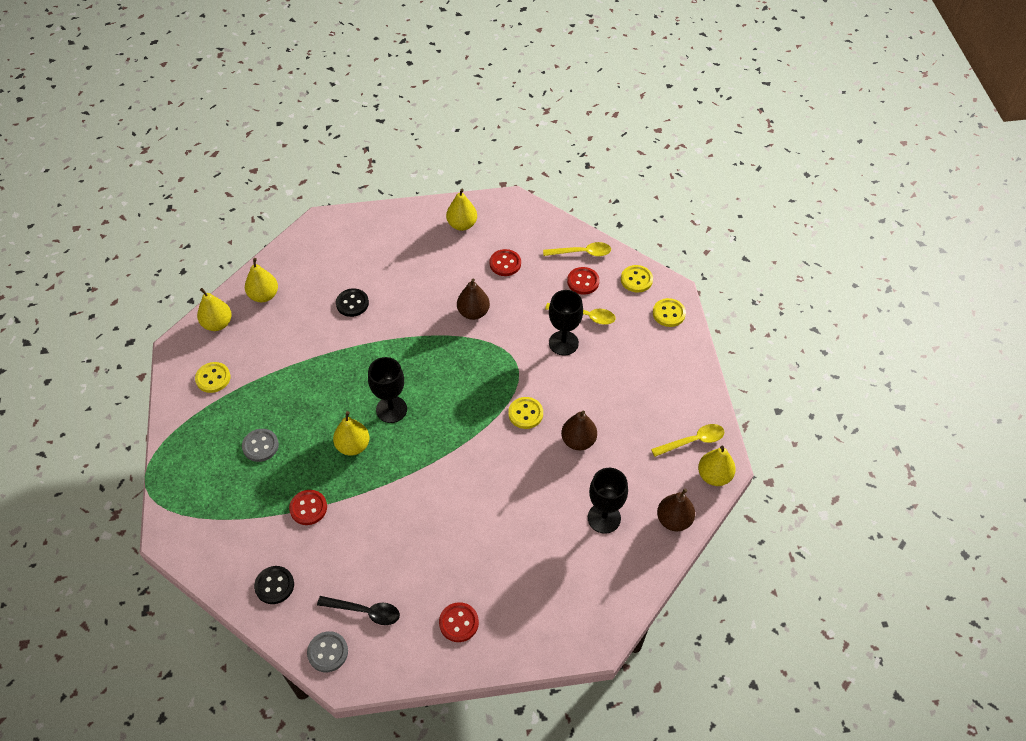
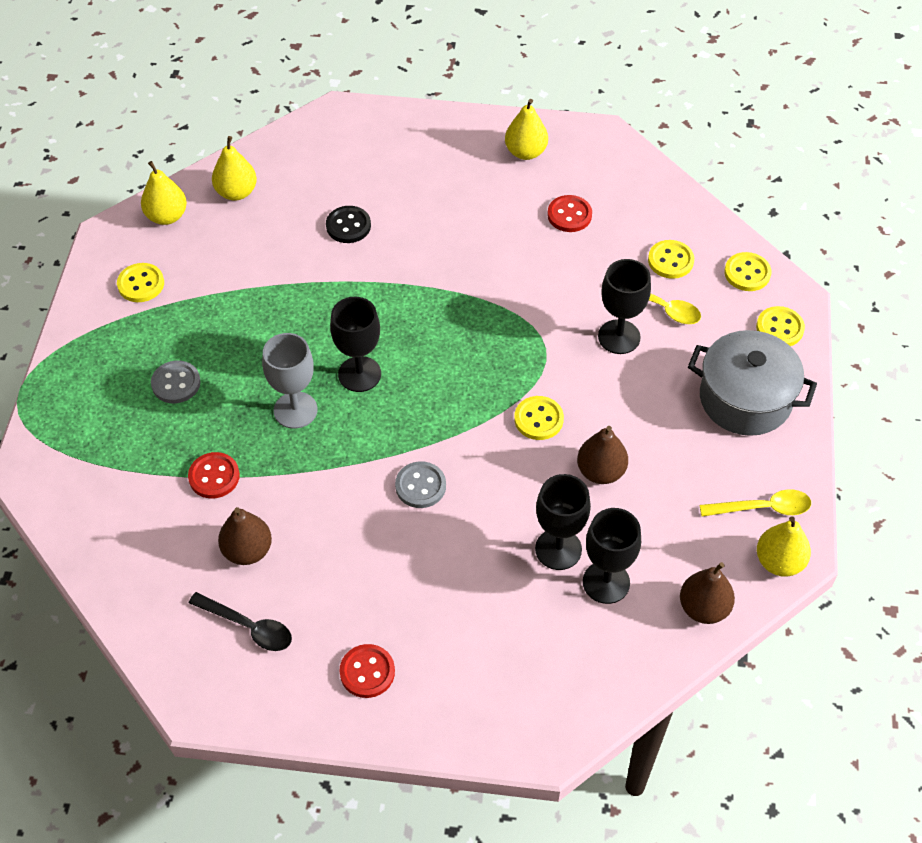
camera: 15 degrees right, 0 degrees up
black button [254,566,294,604] -> none
grey button [307,631,348,672] -> grey button moved to [395,461,446,508]
yellow pear [333,411,370,456] -> grey goblet [262,333,317,429]
brown pear [457,279,490,320] -> brown pear moved to [218,507,272,565]
yellow spoon [543,242,611,256] -> none
red button [567,267,600,295] -> yellow button [648,240,694,279]
none -> black goblet [535,474,591,570]
none -> grey pot [688,330,817,436]

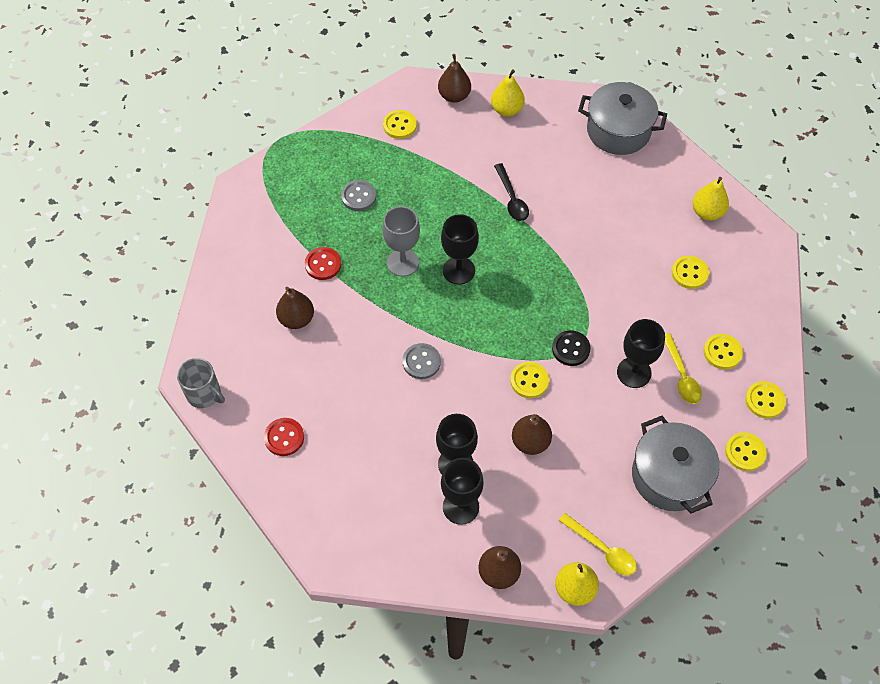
camera: 45 degrees right, 5 degrees up
yellow pear [141,161,187,225] -> brown pear [438,54,471,103]
black spoon [189,592,292,651] -> black spoon moved to [494,163,529,221]
black button [326,206,371,243] -> black button moved to [552,330,591,366]
red button [547,195,592,232] -> yellow button [672,256,709,289]
none -> grey mug [177,358,225,408]
none -> grey pot [578,82,667,155]

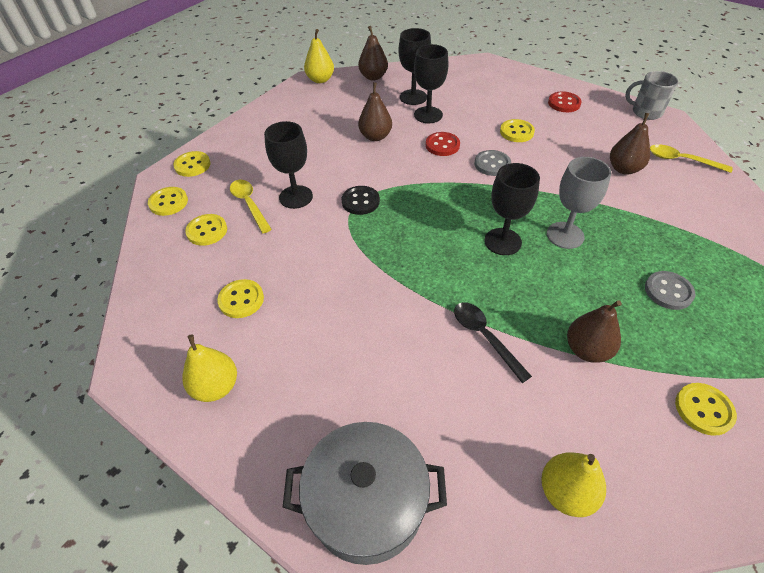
camera: 165 degrees right, 10 degrees down
red button [305,247,341,280] -> red button moved to [426,132,460,156]
brown pear [438,54,471,103] -> brown pear moved to [567,300,622,363]
yellow button [510,362,549,398] -> yellow button moved to [500,119,535,142]
yellow spoon [559,513,637,575] -> yellow spoon moved to [650,144,733,173]
grey pot [632,416,720,513] -> none

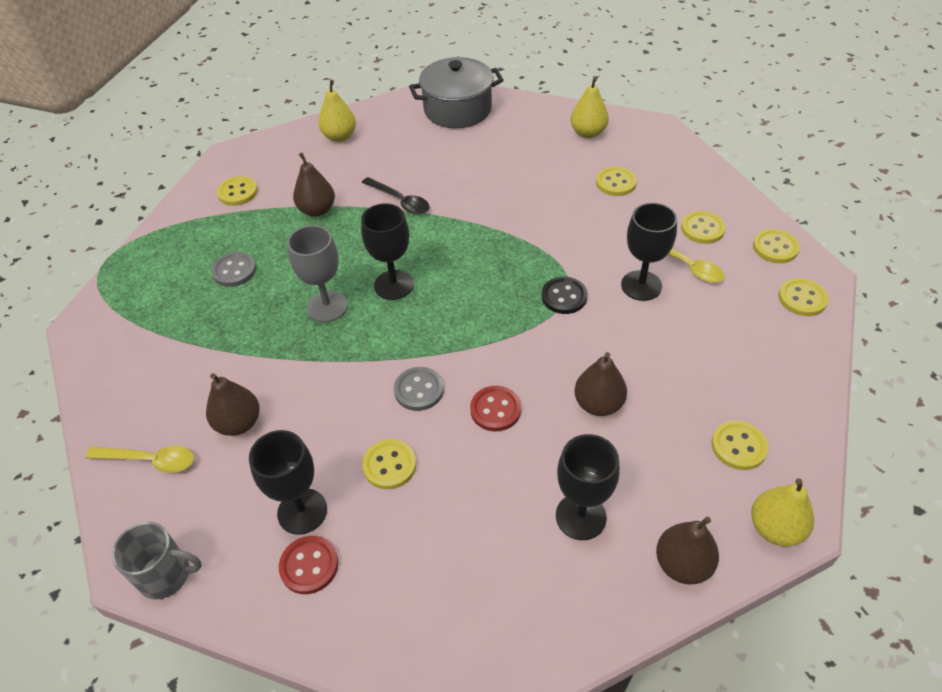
camera: 165 degrees right, 0 degrees up
black goblet [414,44,448,123] -> black goblet moved to [249,430,327,535]
none -> yellow button [712,421,768,470]

